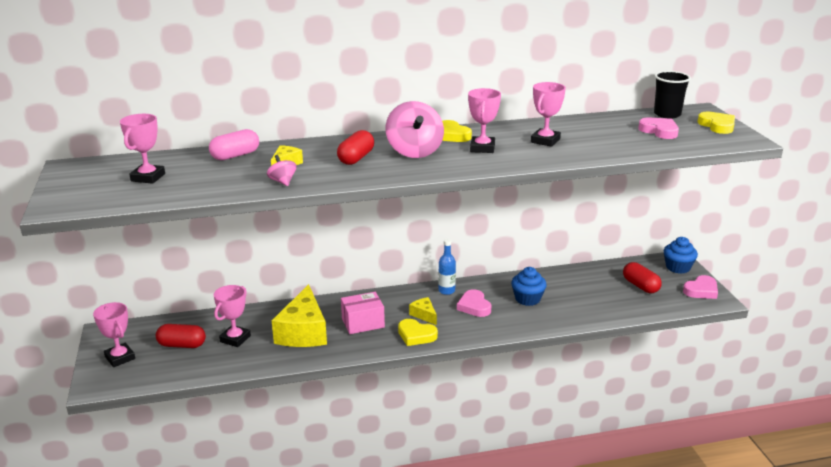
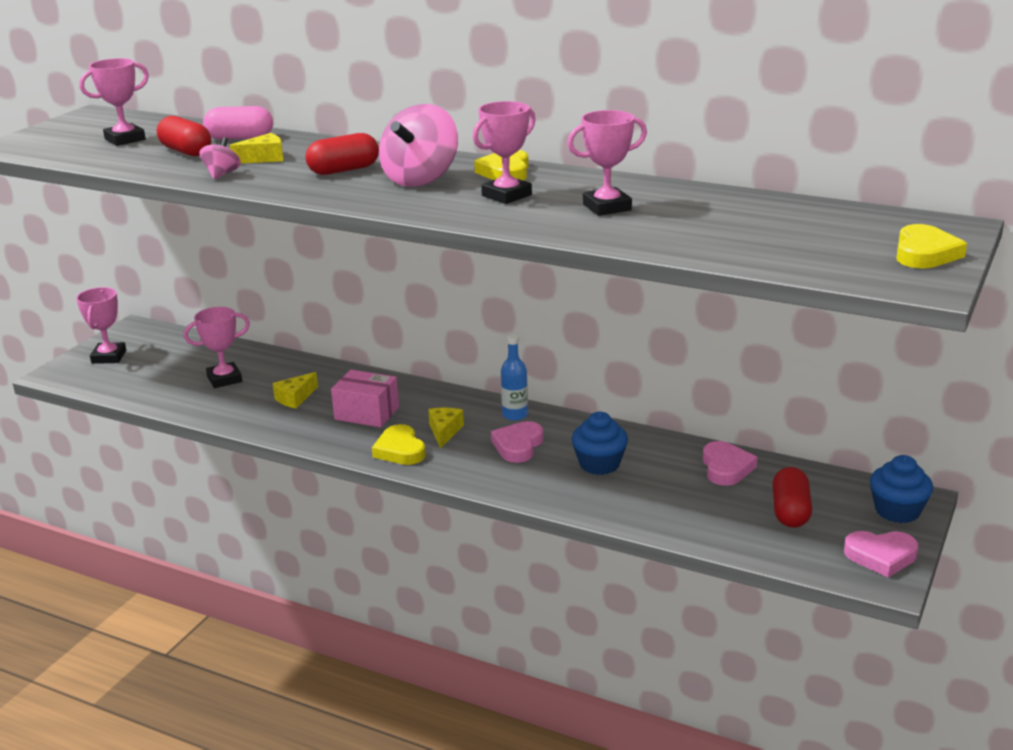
camera: 40 degrees right, 0 degrees up
red capsule [156,324,206,348] -> red capsule moved to [157,116,211,156]
yellow cheese [272,284,327,347] -> yellow cheese [273,372,318,409], size x0.47
pink heart [638,117,679,139] -> pink heart moved to [703,441,758,486]
black cup [654,71,691,119] -> none

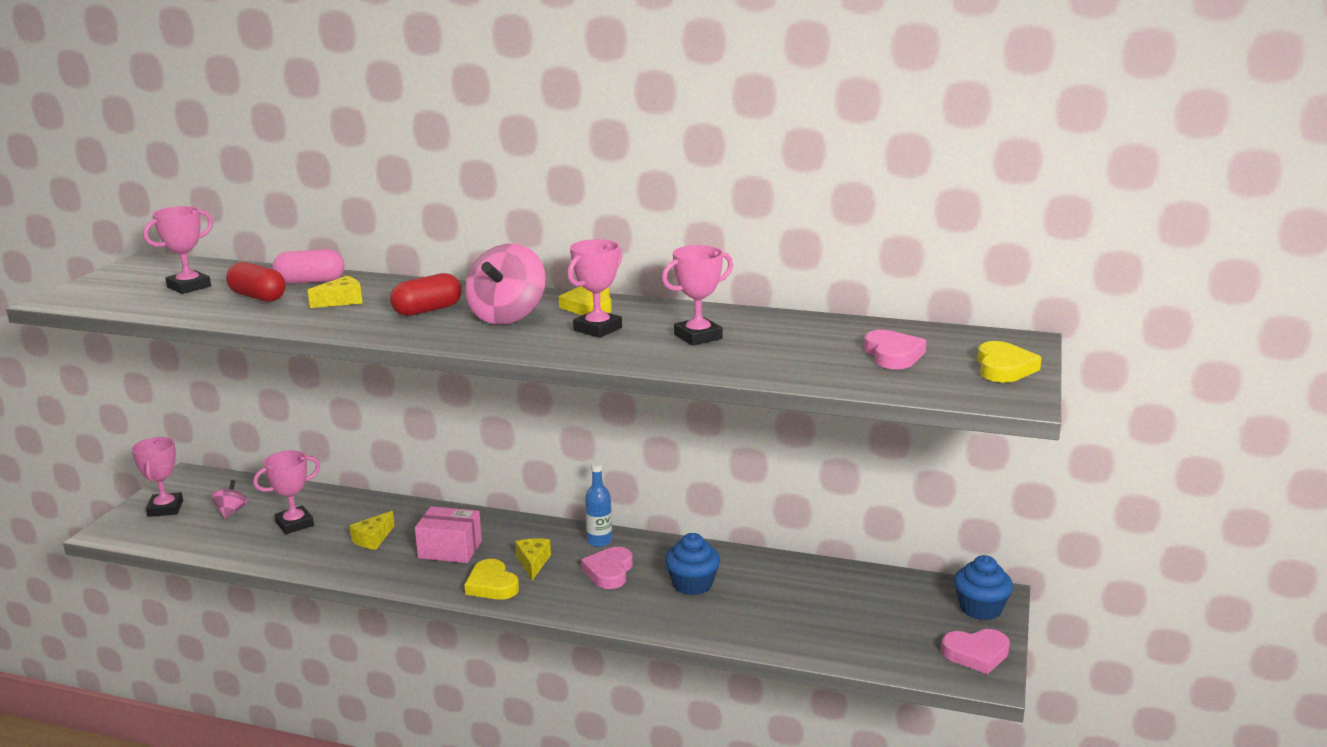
camera: 10 degrees left, 5 degrees down
pink spinning top [199,137,241,179] -> pink spinning top moved to [211,480,248,519]
pink heart [703,441,758,486] -> pink heart moved to [864,330,926,369]
red capsule [772,467,812,528] -> none

